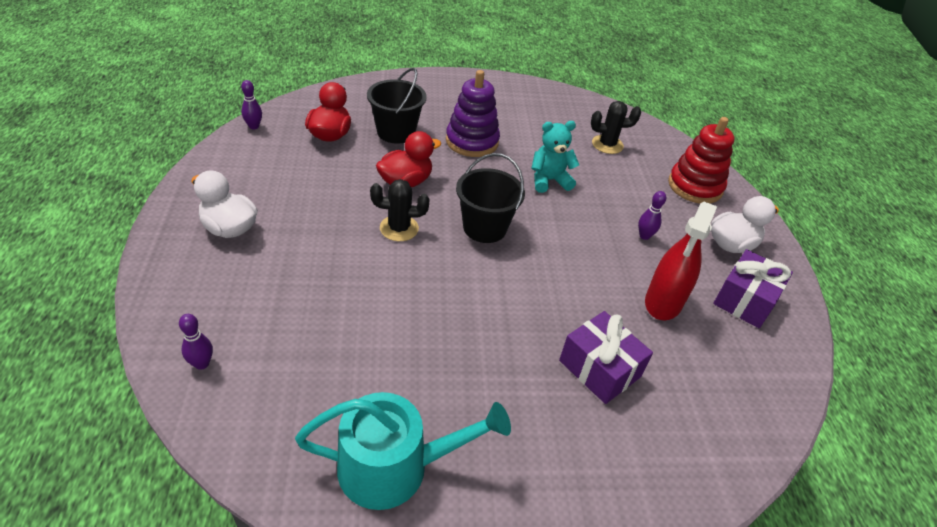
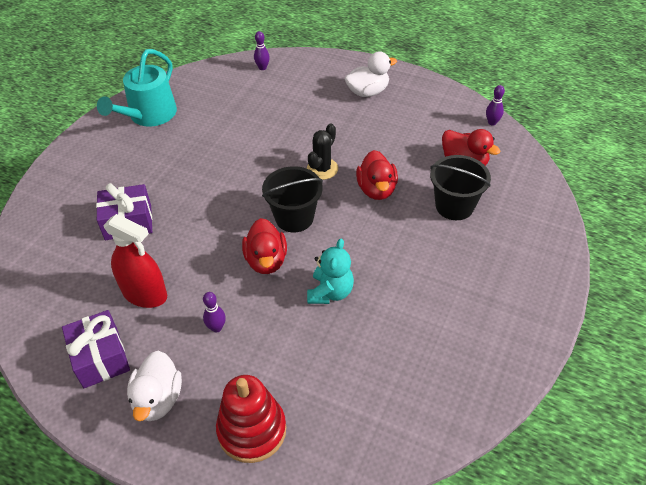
camera: 125 degrees right, 5 degrees up
purple stacking toy [446,70,500,157] -> none
black cactus [591,101,641,154] -> none
red spray bottle [645,202,717,320] -> red spray bottle turned 150 degrees clockwise [103,214,167,308]
none -> red duck [242,218,287,274]

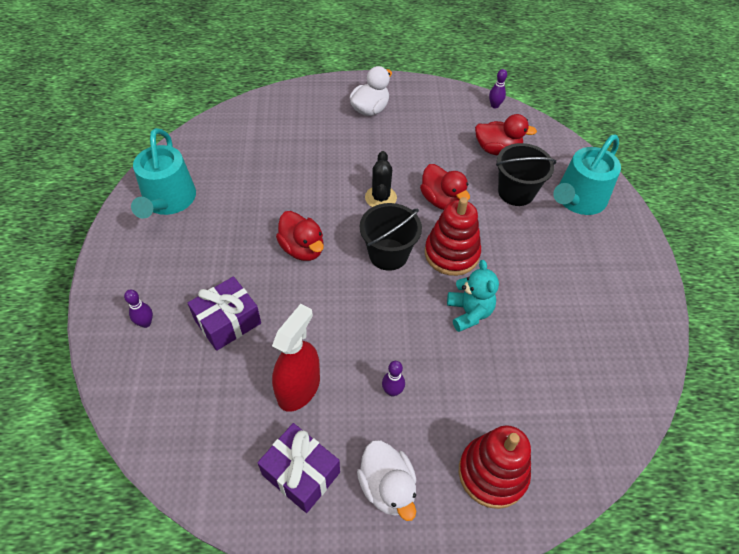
camera: 30 degrees left, 5 degrees up
red spray bottle [103,214,167,308] -> red spray bottle turned 60 degrees counterclockwise [272,304,320,412]
red duck [242,218,287,274] -> red duck moved to [276,211,324,261]
purple bowling pin [254,31,270,70] -> purple bowling pin moved to [124,290,153,328]
none -> red stacking toy [425,197,481,276]
none -> turquoise watering can [553,134,621,215]

